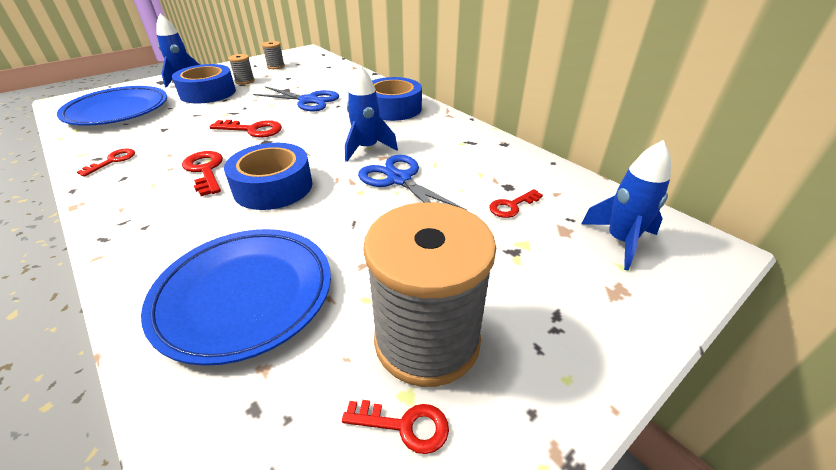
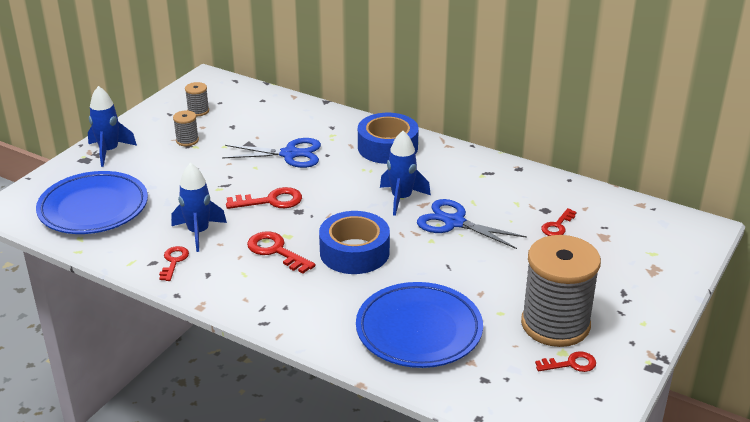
camera: 20 degrees left, 5 degrees down
blue tape [172,64,236,104] -> none
blue rocket [581,140,671,271] -> blue rocket moved to [171,163,227,252]

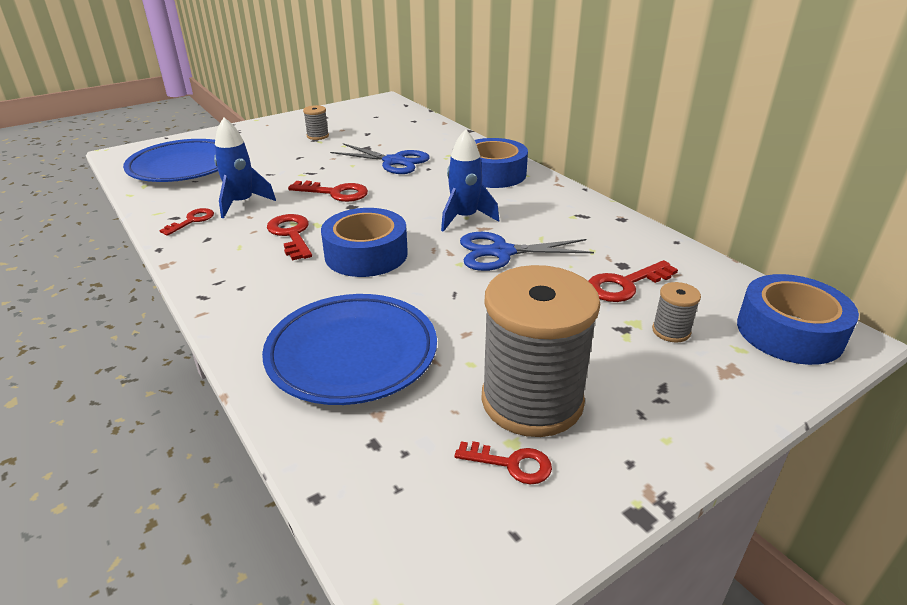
camera: 25 degrees right, 0 degrees up
blue rocket [88,86,137,167] -> none
grey spool [185,82,209,116] -> grey spool moved to [652,282,701,342]
blue scissors [417,199,527,249] -> blue scissors turned 60 degrees counterclockwise [460,232,594,271]
red key [541,208,576,236] -> red key [588,260,678,302], size x1.51
none -> blue tape [737,274,859,365]

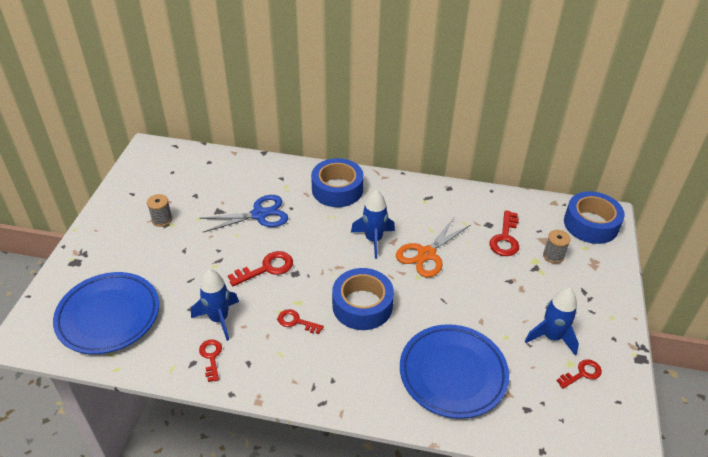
camera: 45 degrees left, 10 degrees up
red key [267,214,312,261] -> red key [278,309,324,334], size x0.66
blue scissors [460,232,594,271] -> orange scissors [396,218,470,277]
grey spool [481,265,600,437] -> blue rocket [525,288,579,356]

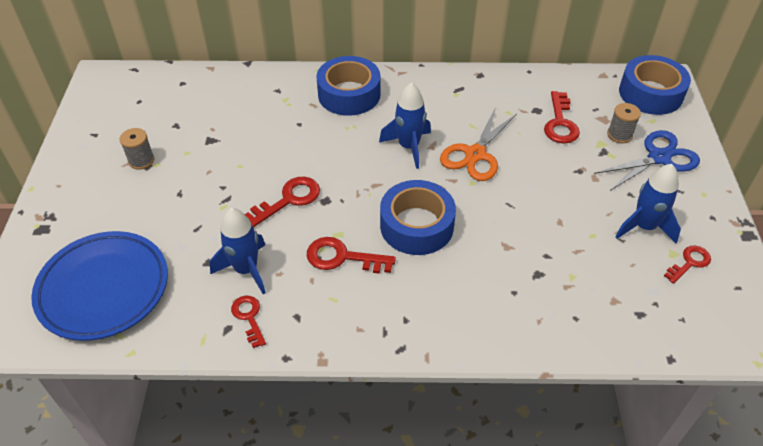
camera: 10 degrees left, 5 degrees up
blue scissors [200,195,288,232] -> blue scissors moved to [594,130,700,191]
red key [278,309,324,334] -> red key [307,237,396,274], size x1.51
blue plate [400,324,509,419] -> none

